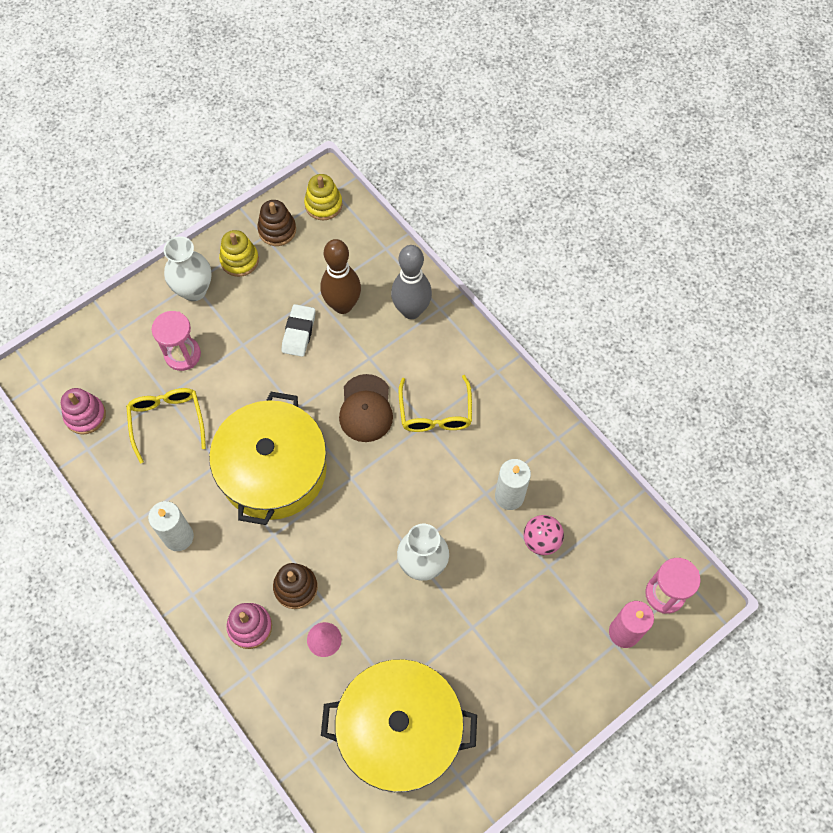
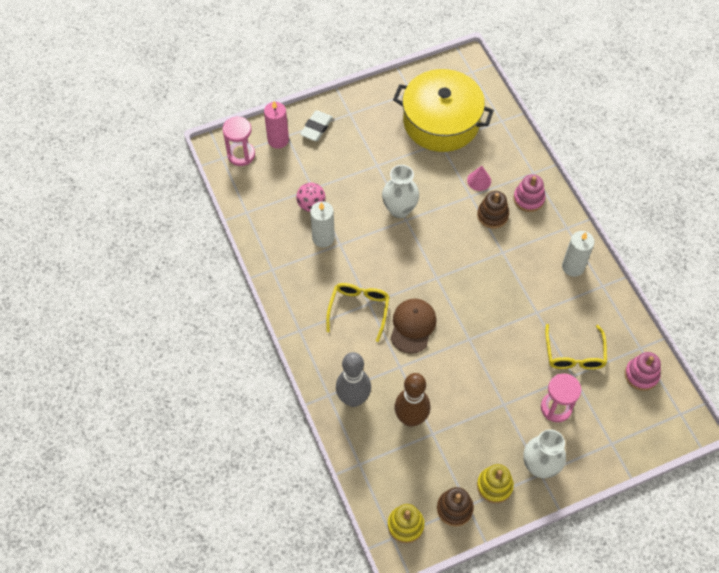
camera: 165 degrees left, 5 degrees down
yellow pot [209,392,327,525] -> none
white eraser [282,304,316,357] -> white eraser moved to [300,111,333,141]

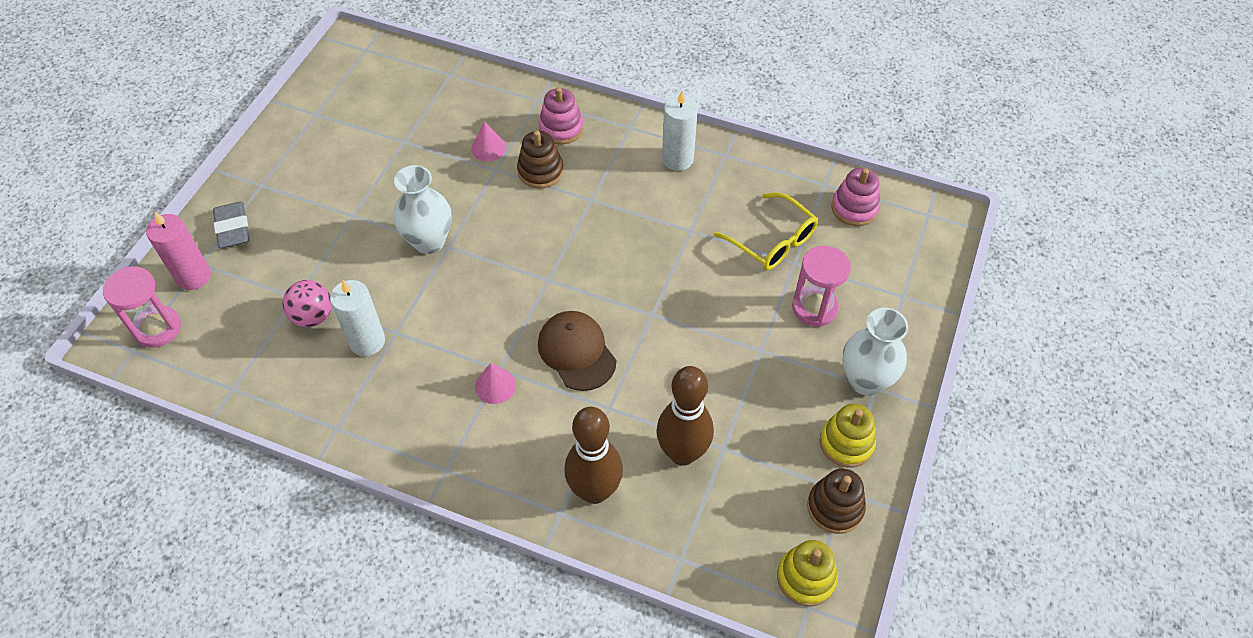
camera: 45 degrees left, 5 degrees down
white eraser [300,111,333,141] -> grey eraser [213,202,249,248]
yellow glasses [326,283,390,342] -> pink cone [475,363,516,404]
grey bowling pin [336,352,371,407] -> brown bowling pin [564,407,623,504]
yellow pot [393,69,494,152] -> none

